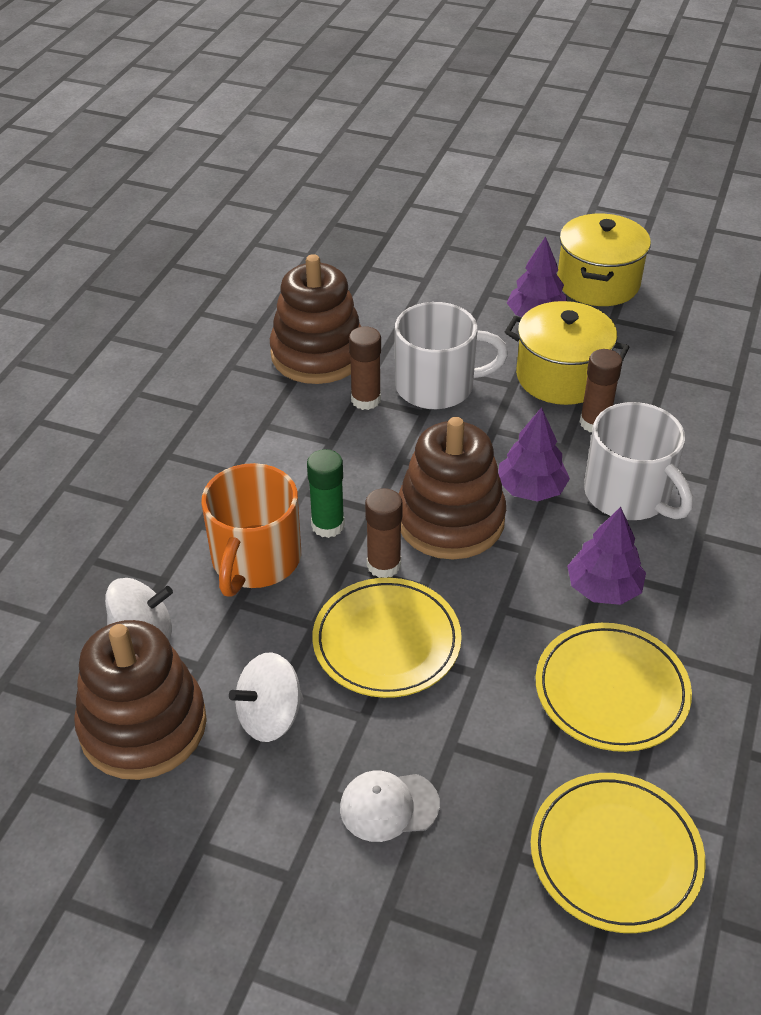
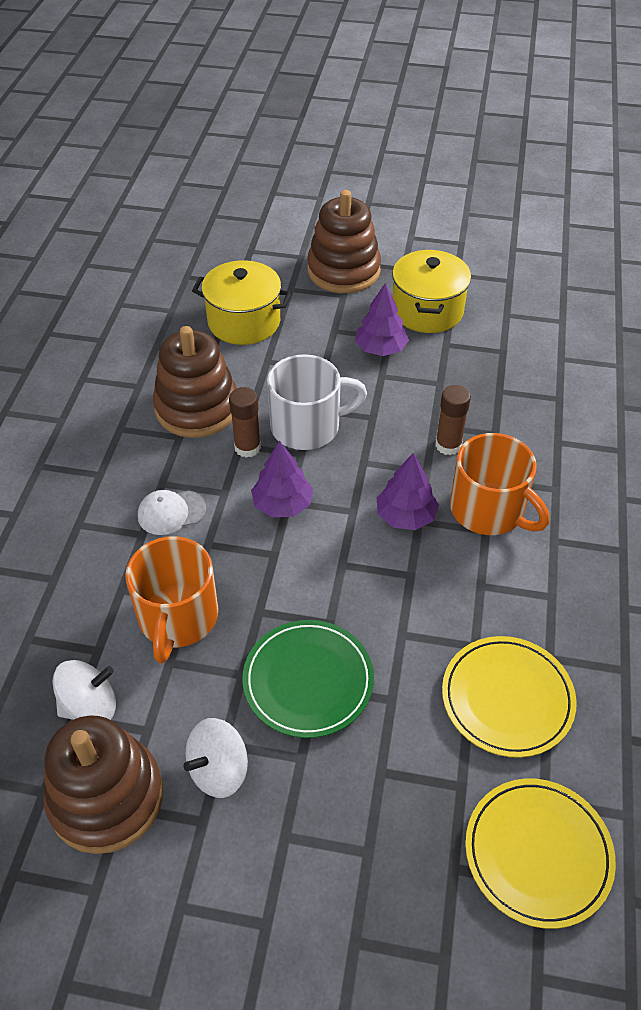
camera: 10 degrees left, 5 degrees up
green glue stick [307,449,345,538] -> none
yellow plate [312,578,462,698] -> green plate [243,620,374,738]
white cap [340,771,440,842] -> white cap moved to [138,490,206,535]
brown glue stick [365,488,403,578] -> none
brown stacking toy [399,417,506,560] -> brown stacking toy moved to [307,190,381,293]
yellow pot [505,301,629,405] -> yellow pot moved to [192,260,292,345]
purple tree [567,507,646,605] -> purple tree moved to [251,441,313,517]
white mug [584,402,693,520] -> orange mug [450,433,549,535]

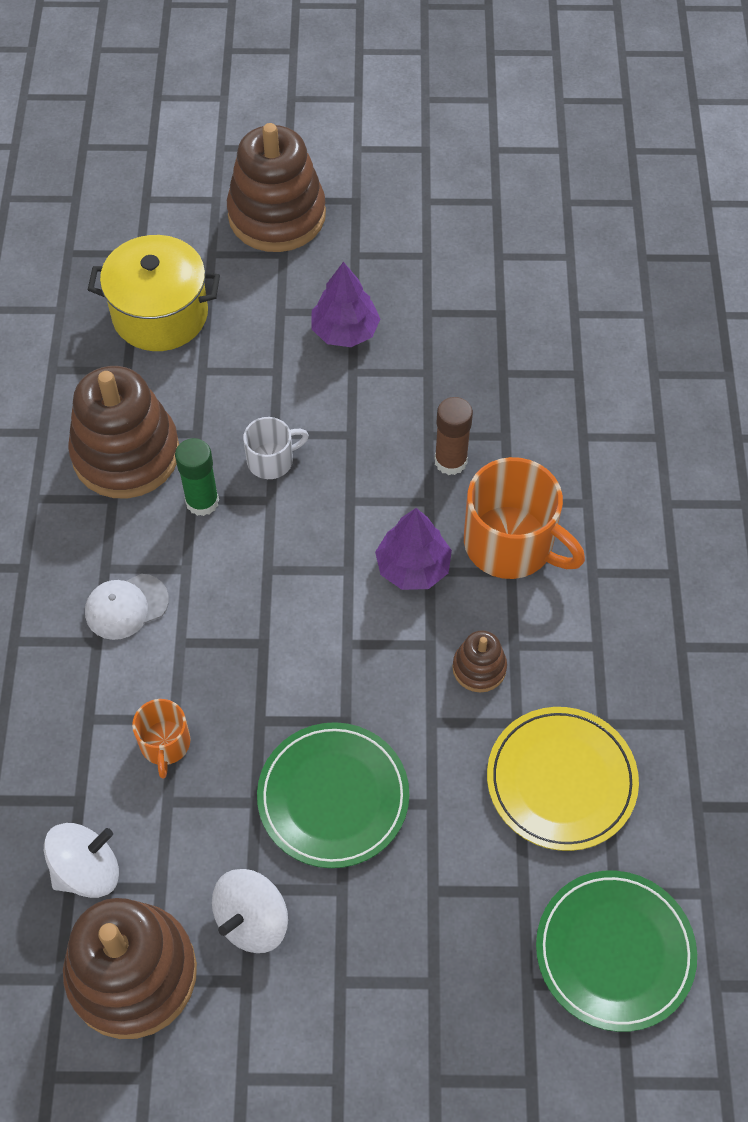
camera: 10 degrees left, 10 degrees up
orange mug [125,536,218,663] -> orange mug [132,699,191,779], size x0.53
brown glue stick [229,387,261,458] -> green glue stick [175,438,219,516]
purple tree [251,441,313,517] -> none
white mug [267,354,367,450] -> white mug [243,417,309,479], size x0.53
yellow pot [392,250,471,333] -> none
yellow plate [465,778,616,929] -> green plate [536,870,697,1032]
none -> brown stacking toy [452,630,507,692]

